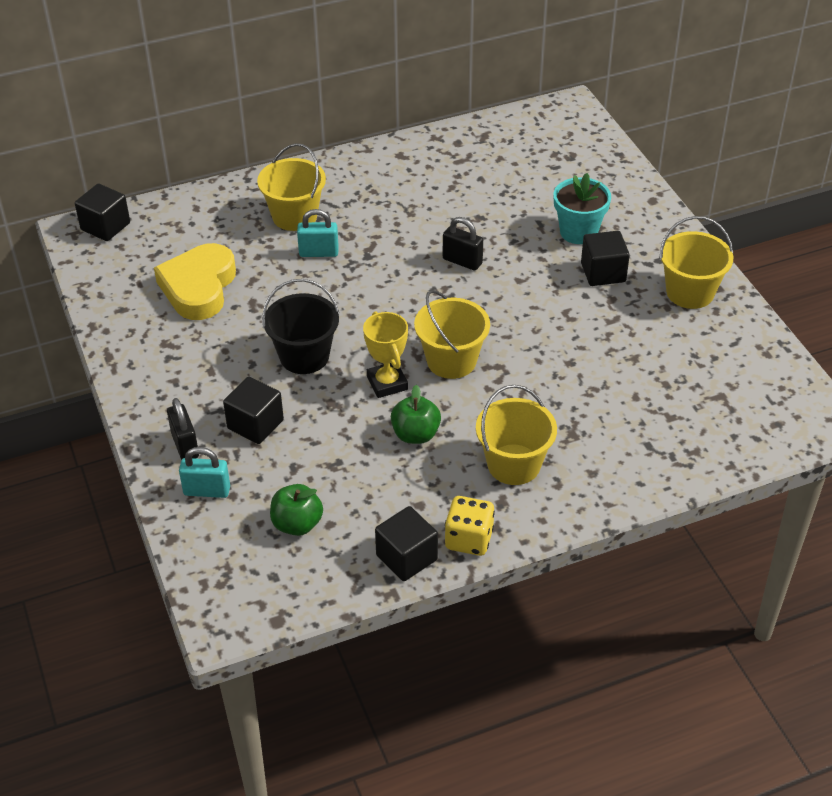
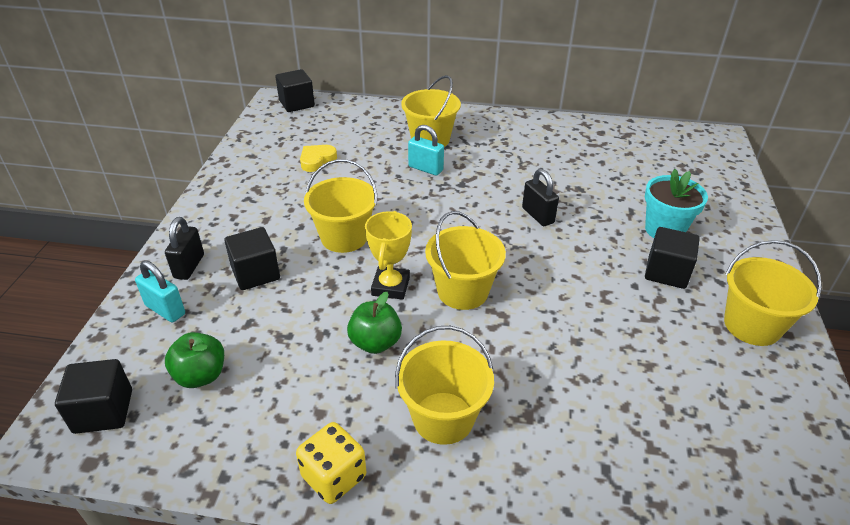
camera: 30 degrees right, 5 degrees down
yellow heart [154,243,236,320] -> yellow heart [300,145,337,172], size x0.51
black bucket [262,279,339,374] -> yellow bucket [304,159,377,253]
black cube [375,506,438,581] -> black cube moved to [55,359,132,434]

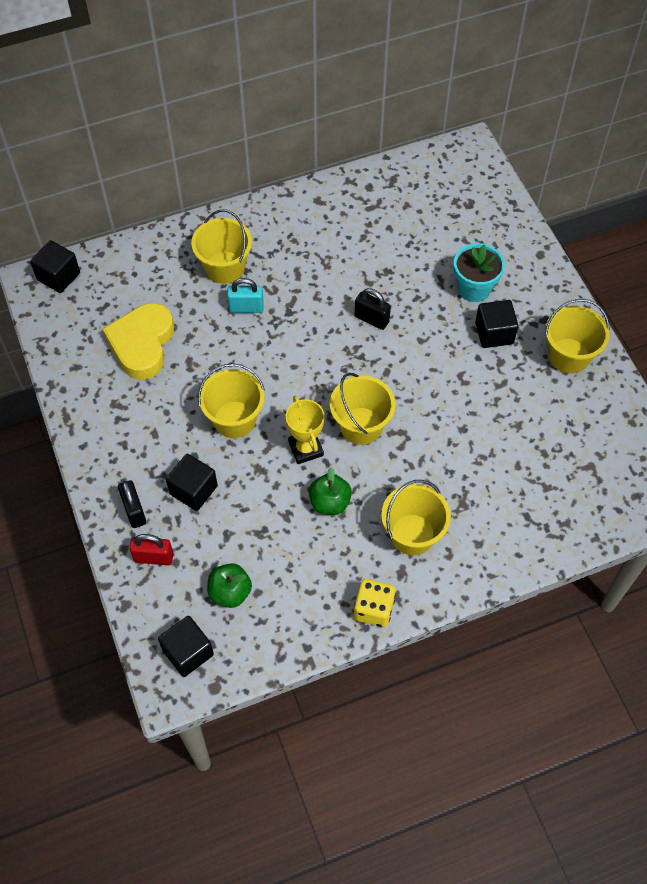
camera: 30 degrees left, 20 degrees up
turquoise padlock [135,261,185,322] -> red padlock [130,534,173,566]
yellow heart [300,145,337,172] -> yellow heart [103,303,174,379], size x1.94

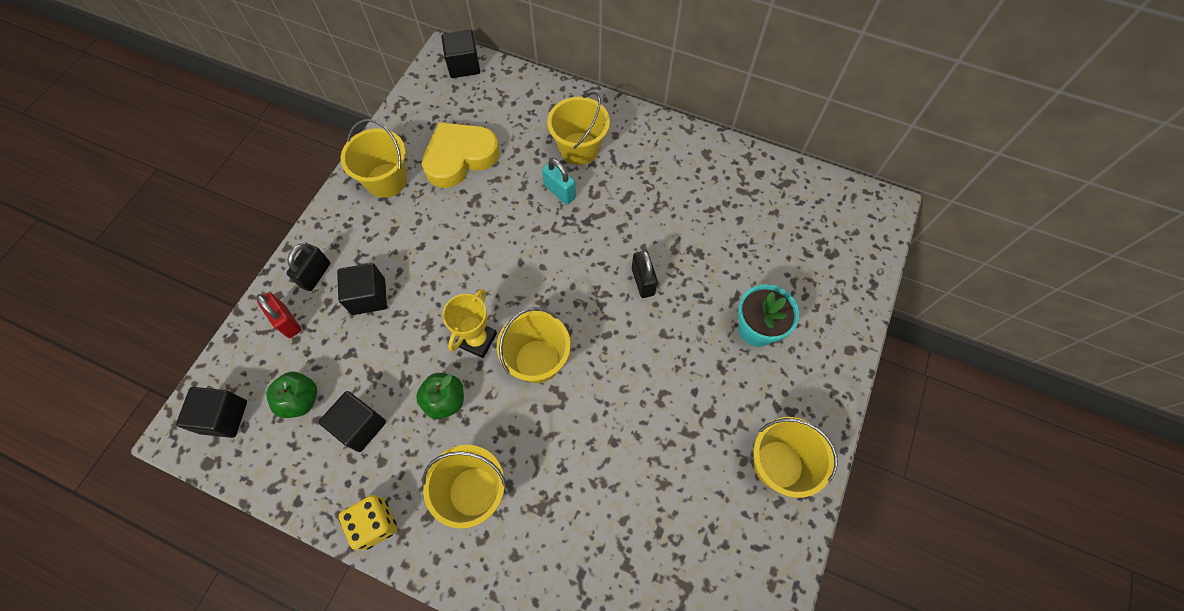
camera: 45 degrees right, 5 degrees up
yellow bucket [198,363,265,438] -> yellow bucket moved to [341,119,407,198]
black cube [475,300,519,348] -> black cube moved to [319,391,386,452]

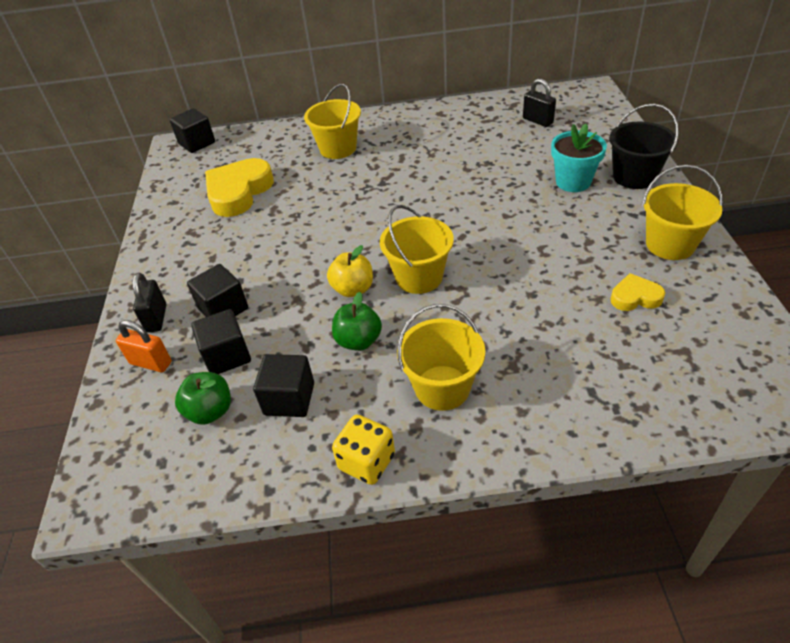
camera: 25 degrees left, 20 degrees down
black cube [176,387,247,438] -> black cube moved to [191,309,251,374]
red padlock [257,292,302,338] -> orange padlock [116,320,172,372]
yellow bucket [341,119,407,198] -> none
yellow trophy [443,289,497,358] -> yellow apple [327,245,373,297]
turquoise padlock [542,159,576,205] -> none
black padlock [632,250,658,298] -> black padlock moved to [523,78,556,127]
none -> black bucket [609,103,679,189]
none -> yellow heart [611,273,665,311]

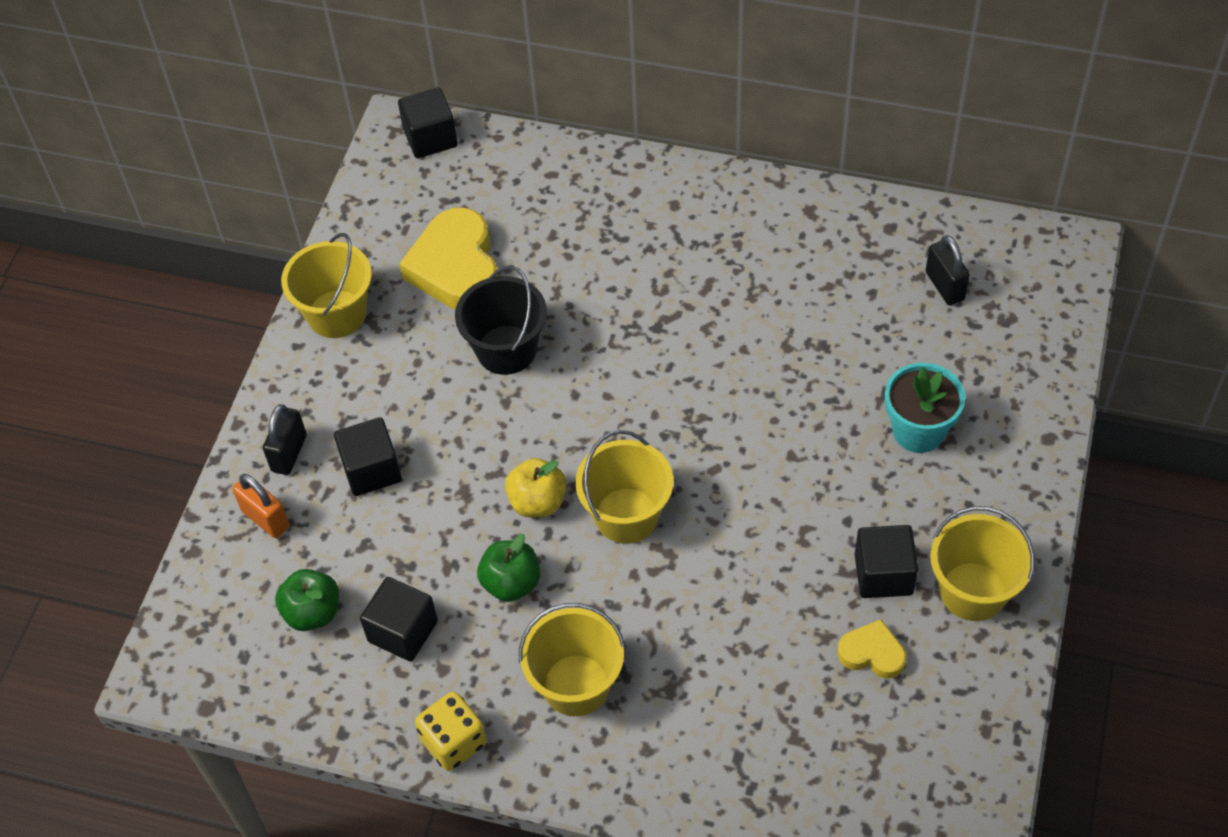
camera: 20 degrees right, 10 degrees up
black cube [191,309,251,374] -> black cube moved to [855,525,918,598]
yellow heart [205,158,274,217] -> yellow heart turned 60 degrees counterclockwise [399,208,498,309]
yellow bucket [304,84,361,159] -> yellow bucket moved to [281,233,372,338]
black bucket [609,103,679,189] -> black bucket moved to [455,266,547,375]

